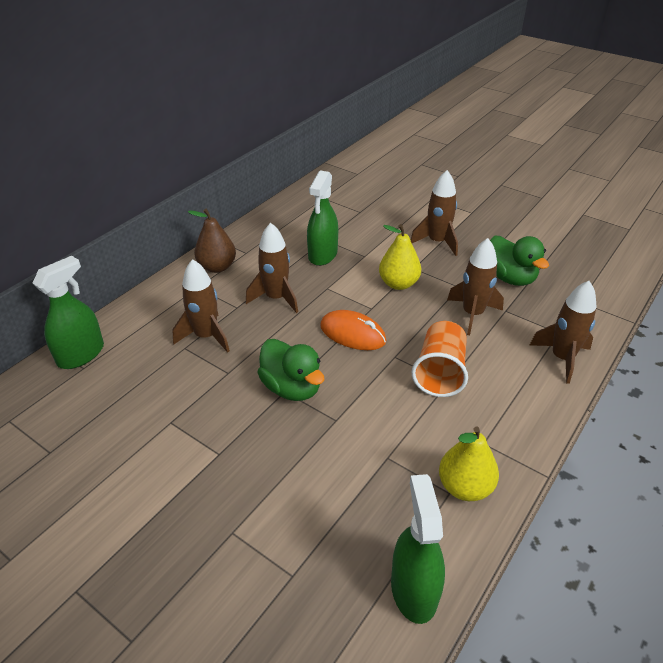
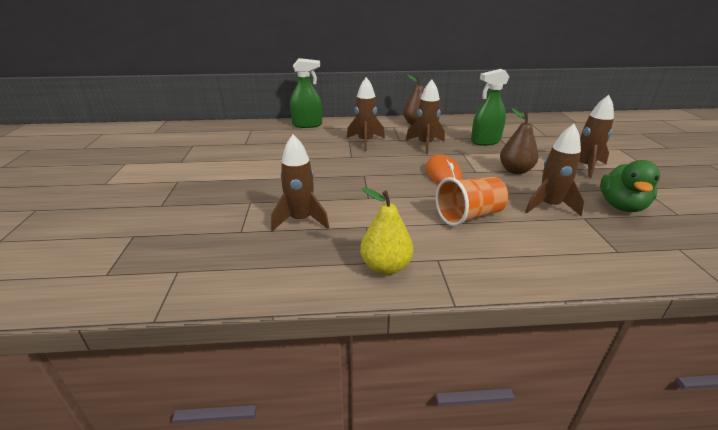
camera: 50 degrees right, 10 degrees down
green duck [257,339,324,401] -> none
yellow pear [379,224,421,290] -> brown pear [500,109,538,174]
green spray bottle [391,474,445,624] -> none
brown rocket [530,281,596,384] -> brown rocket moved to [271,134,329,231]

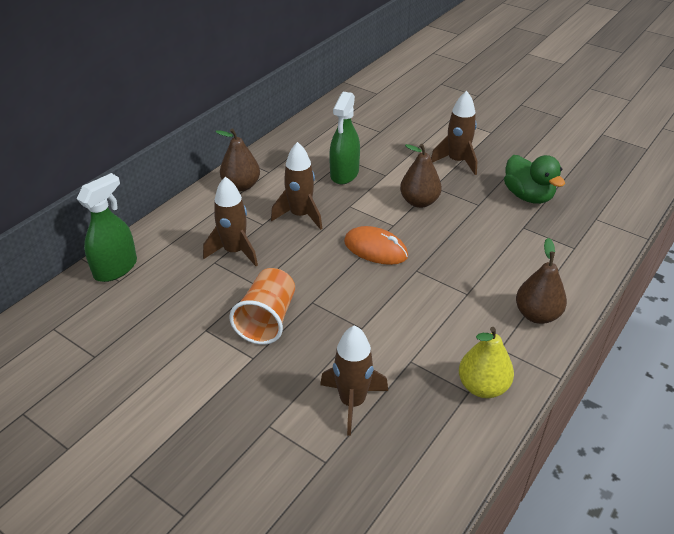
camera: 50 degrees left, 10 degrees up
orange cup [436,177,508,226] -> orange cup moved to [229,268,295,345]
brown rocket [525,124,584,216] -> none
none -> brown pear [516,238,567,324]

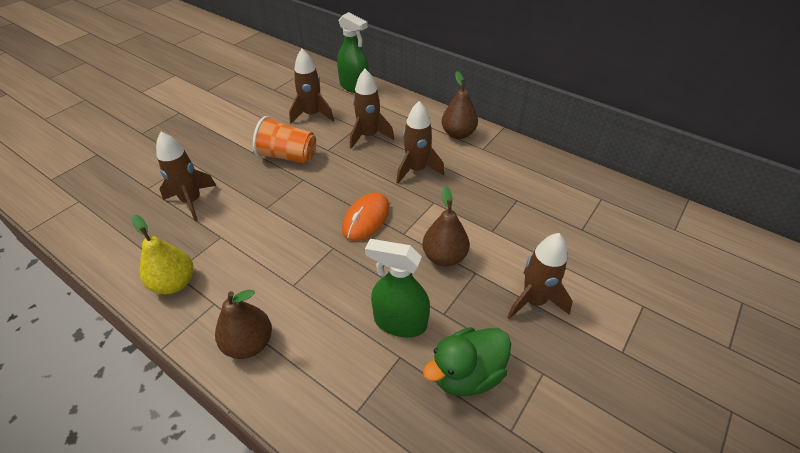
camera: 90 degrees right, 5 degrees up
green spray bottle [329,92,360,185] -> green spray bottle moved to [365,239,430,337]
none -> brown rocket [289,49,334,124]

